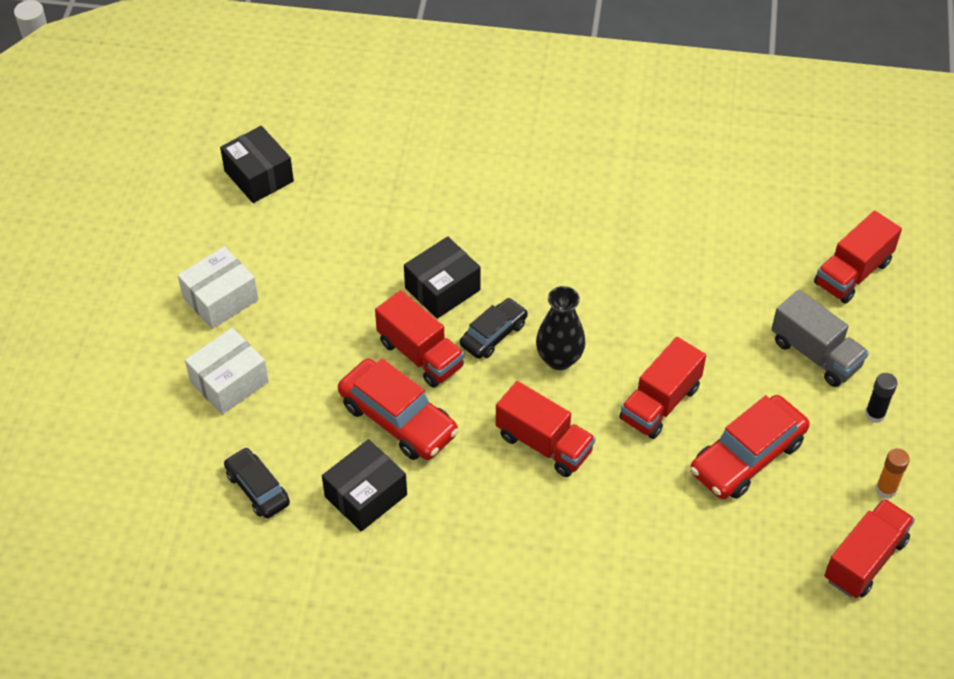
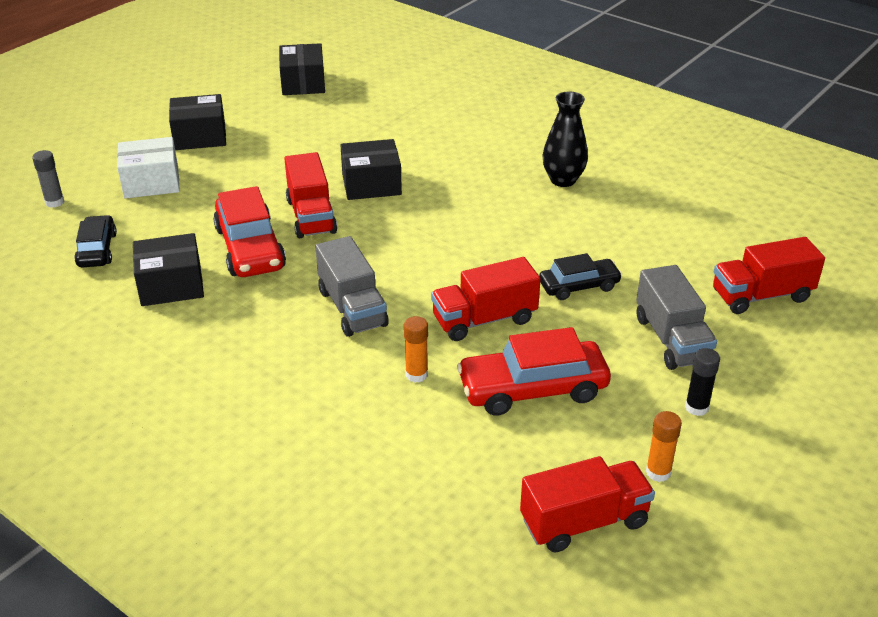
camera: 30 degrees right, 15 degrees down
white box [178,246,258,329] -> black box [169,94,226,150]
black car [460,298,528,359] -> black car moved to [539,253,622,300]
red truck [495,381,596,477] -> grey truck [315,236,389,337]
black vase [536,286,585,370] -> black vase moved to [542,92,588,187]
none -> grey glue stick [32,150,64,208]
none -> orange glue stick [404,316,428,383]

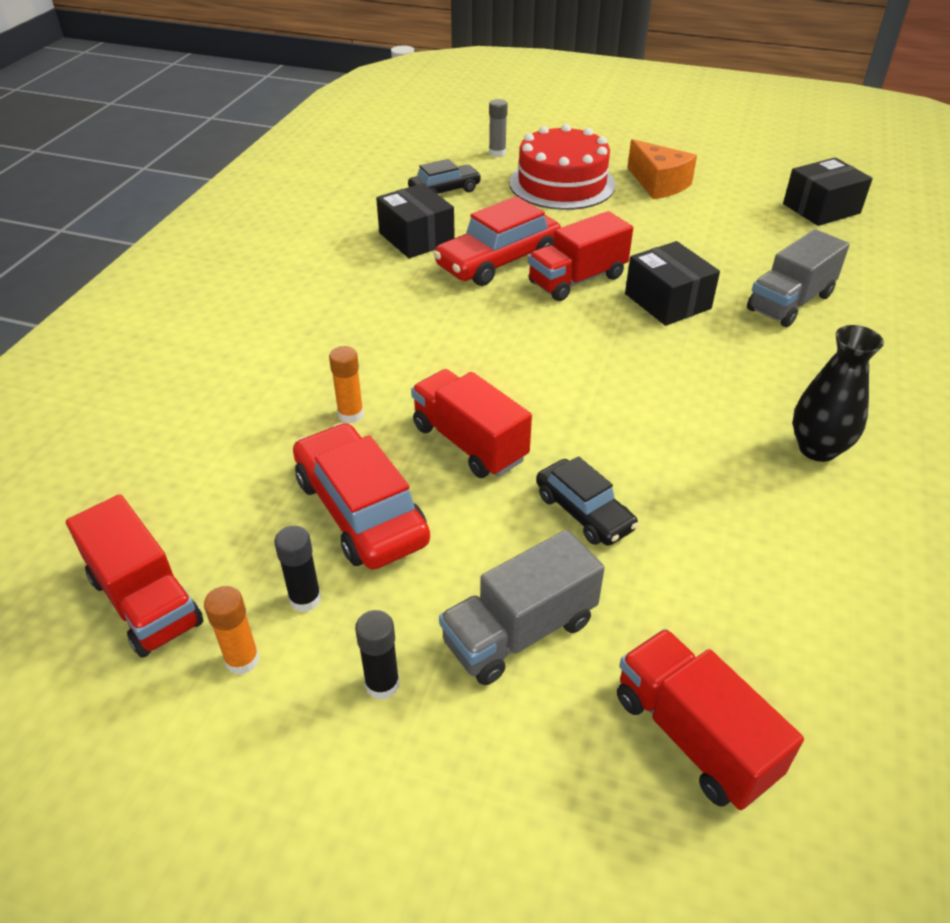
camera: 70 degrees right, 5 degrees up
white box [117,137,180,198] -> red cake [509,124,615,210]
black box [169,94,226,150] -> orange cheese [627,139,697,199]
grey truck [315,236,389,337] -> grey truck moved to [747,229,850,327]
none -> black glue stick [274,526,321,612]

